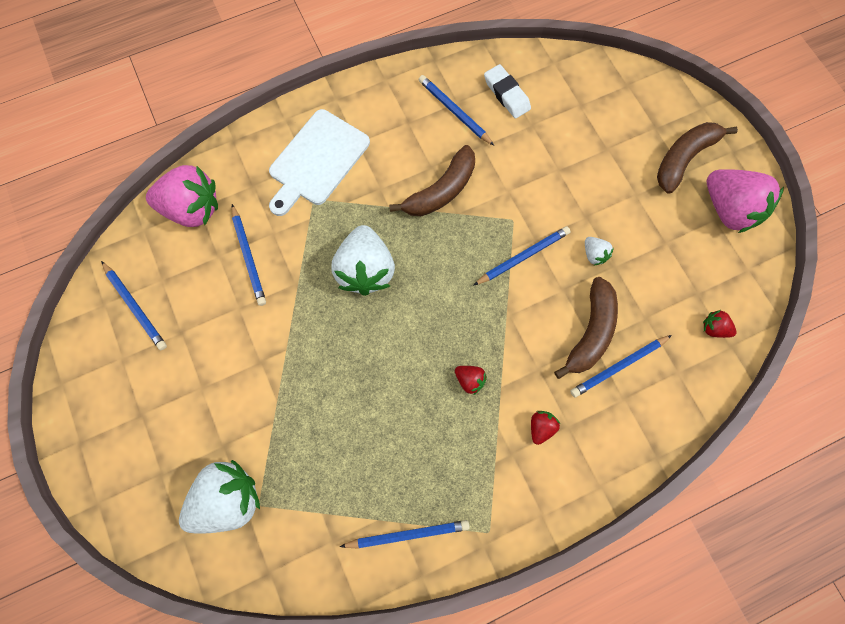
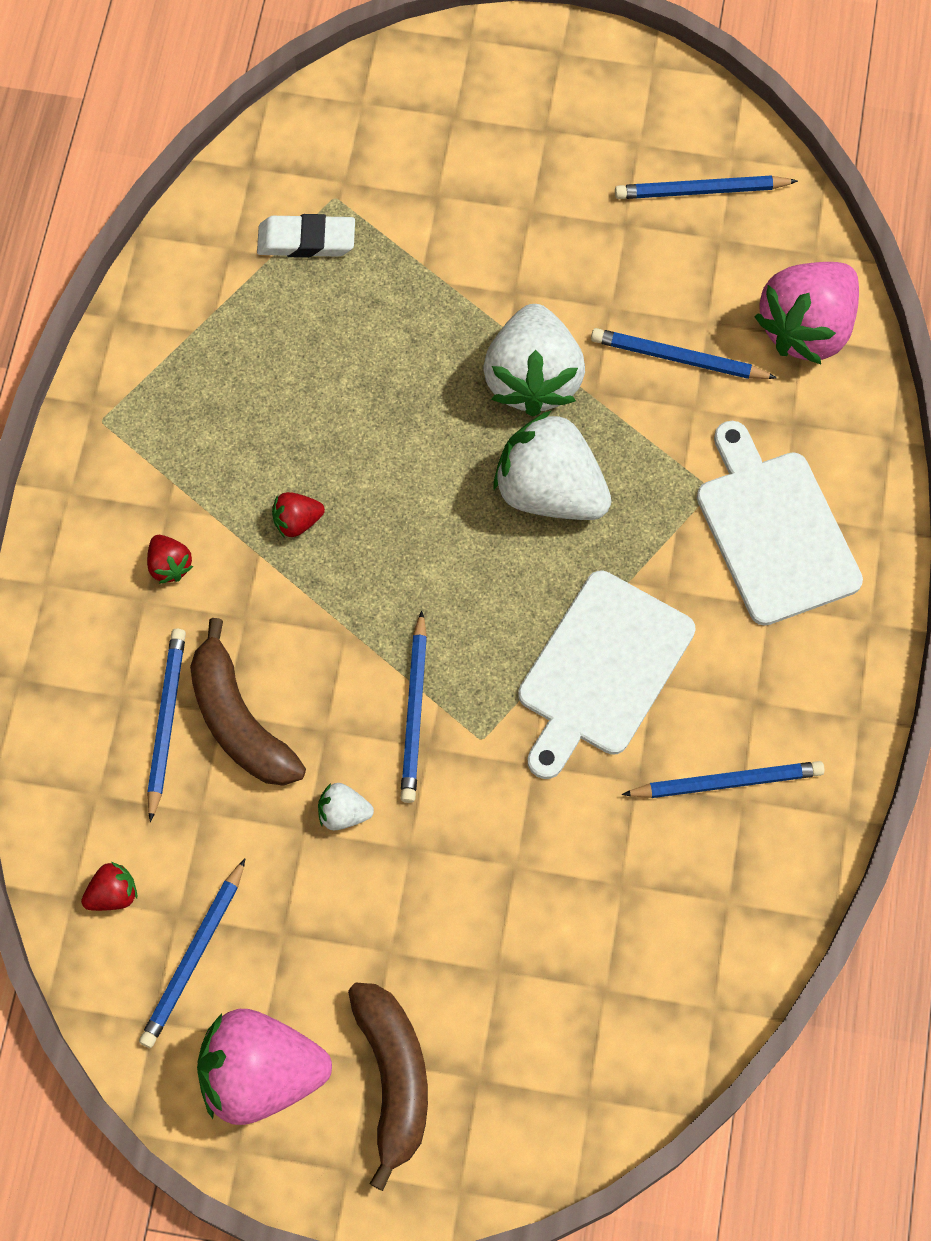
camera: 125 degrees right, 5 degrees down
white strawberry [179,460,260,534] -> white strawberry moved to [484,304,585,417]
blue pencil [340,520,470,549] -> blue pencil moved to [139,858,246,1048]
brown banana [389,145,475,216] -> white cutting board [518,570,696,779]
white eraser [484,64,531,119] -> white eraser moved to [257,214,355,258]

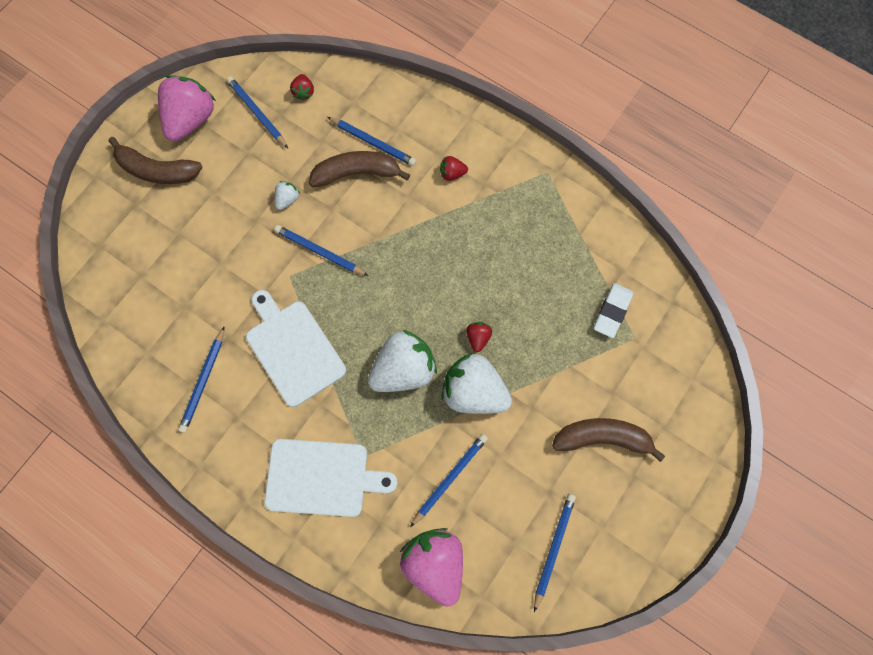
camera: 115 degrees right, 5 degrees up
red strawberry [272,492,325,538] -> red strawberry moved to [466,322,492,352]
none -> brown banana [552,418,665,462]

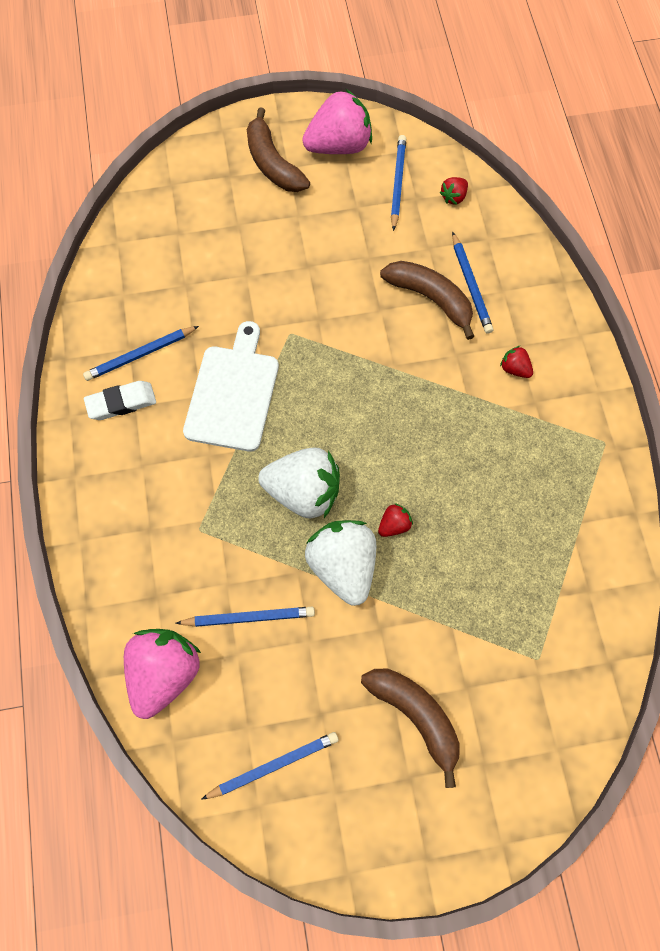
camera: 45 degrees right, 5 degrees down
white cutting board [264,439,398,517] -> none
blue pencil [274,225,368,276] -> none
white strawberry [275,181,300,210] -> none
white eraser [594,283,633,338] -> white eraser moved to [84,381,156,420]

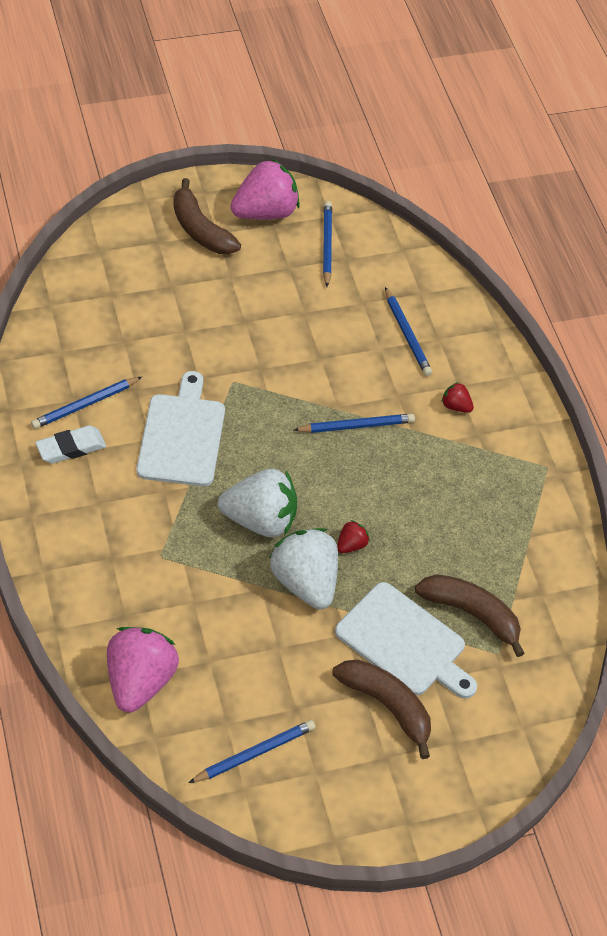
camera: 10 degrees left, 15 degrees down
blue pencil [176,607,315,627] -> blue pencil moved to [294,414,415,433]
brown banana [380,261,475,340] -> brown banana moved to [415,574,525,657]
red strawberry [440,177,468,205] -> none
none -> white cutting board [335,582,477,699]

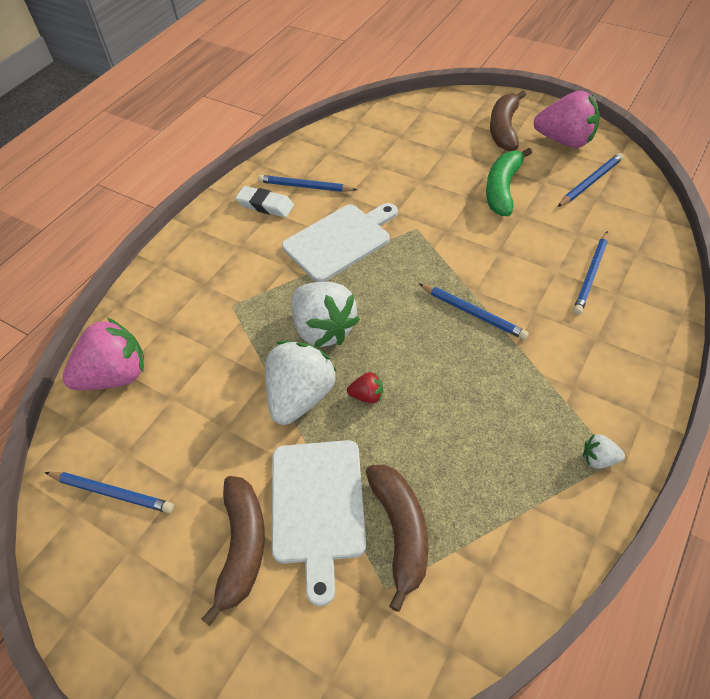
camera: 55 degrees right, 0 degrees up
red strawberry [441,382,474,413] -> none
none -> green banana [486,148,532,216]
none -> white strawberry [583,434,625,469]

